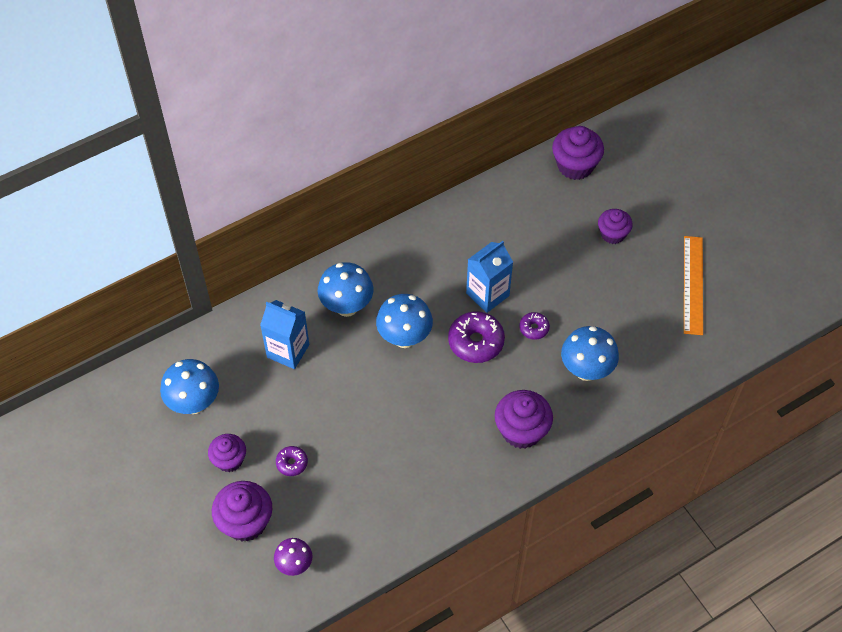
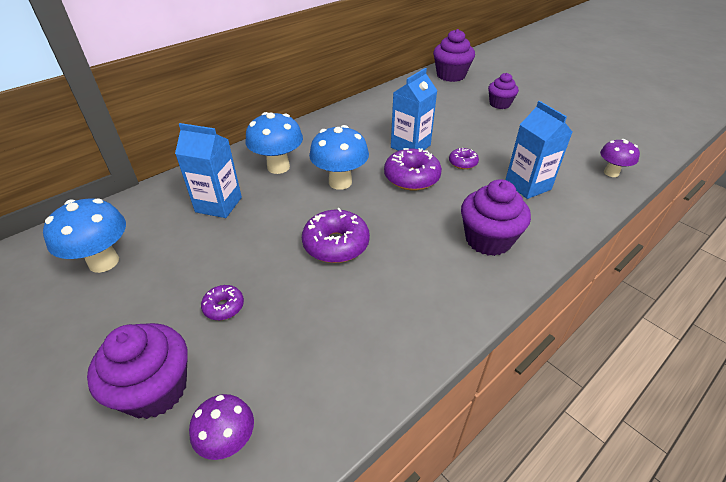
camera: 10 degrees left, 15 degrees down
purple cupcake [208,434,246,472] -> none
blue mushroom [561,326,619,381] -> blue carton [505,101,572,199]
orange ruler [684,236,703,335] -> none
none -> purple donut [302,208,370,263]
none -> purple mushroom [600,139,640,177]

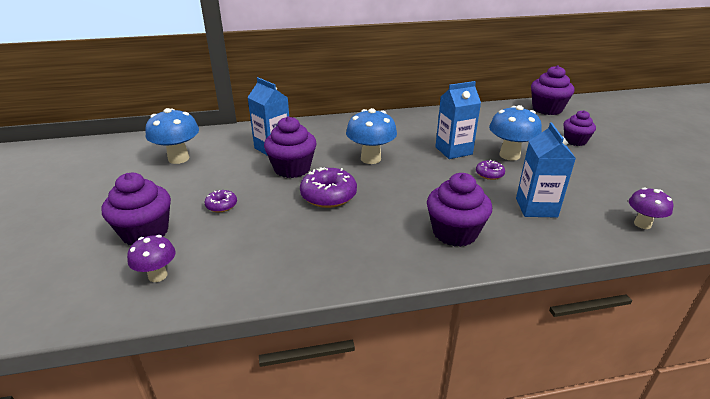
camera: 30 degrees right, 10 degrees down
blue mushroom [245,112,303,174] -> blue mushroom moved to [489,105,542,161]
purple donut [384,148,442,190] -> none
none -> purple cupcake [264,116,317,178]

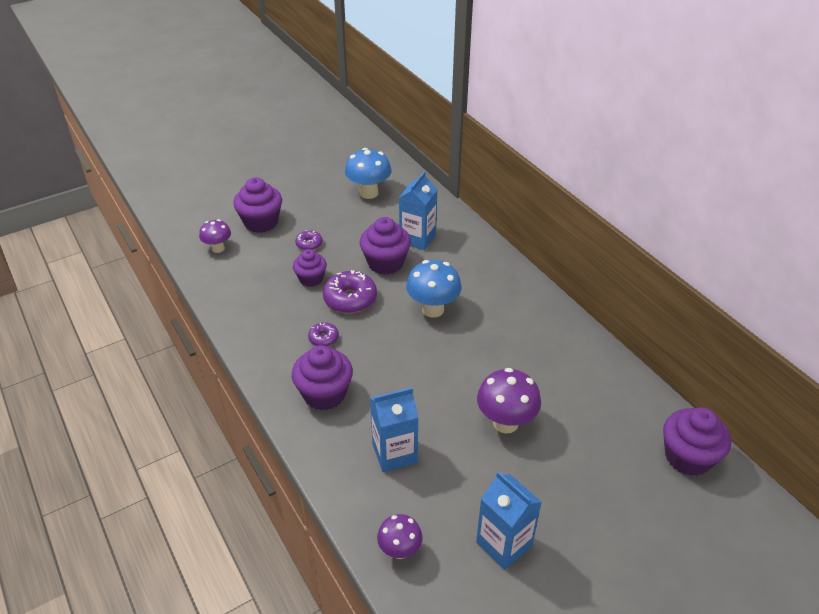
camera: 70 degrees right, 10 degrees up
blue carton [435,81,481,159] -> blue carton moved to [476,471,542,570]
purple donut [476,160,505,180] -> purple donut moved to [308,322,339,347]
blue mushroom [489,105,542,161] -> purple mushroom [477,368,541,433]
purple cupcake [563,110,596,146] -> purple cupcake moved to [293,249,327,287]

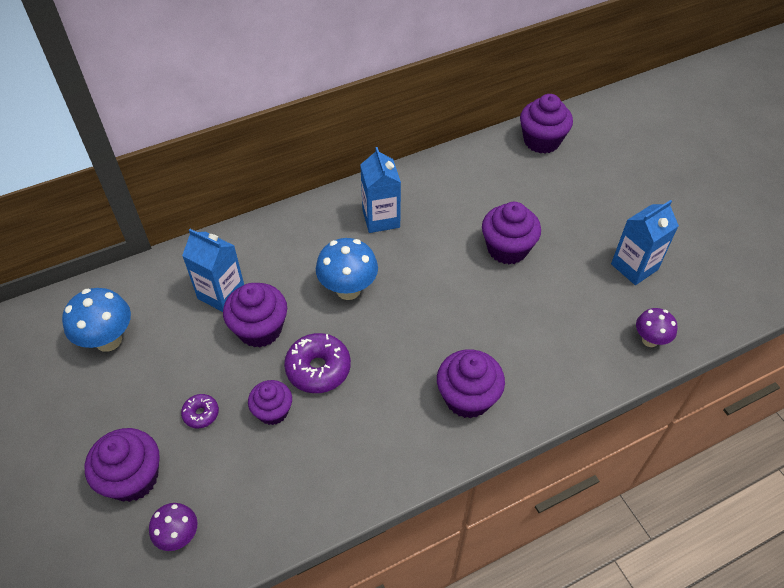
camera: 85 degrees left, 10 degrees up
purple donut [308,322,339,347] -> none
blue carton [370,387,419,472] -> blue carton moved to [360,147,401,233]
purple mushroom [477,368,541,433] -> purple cupcake [482,202,541,265]

